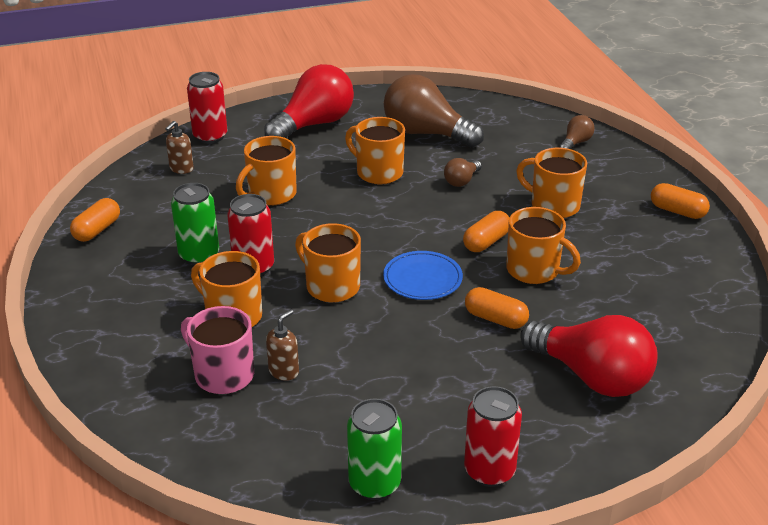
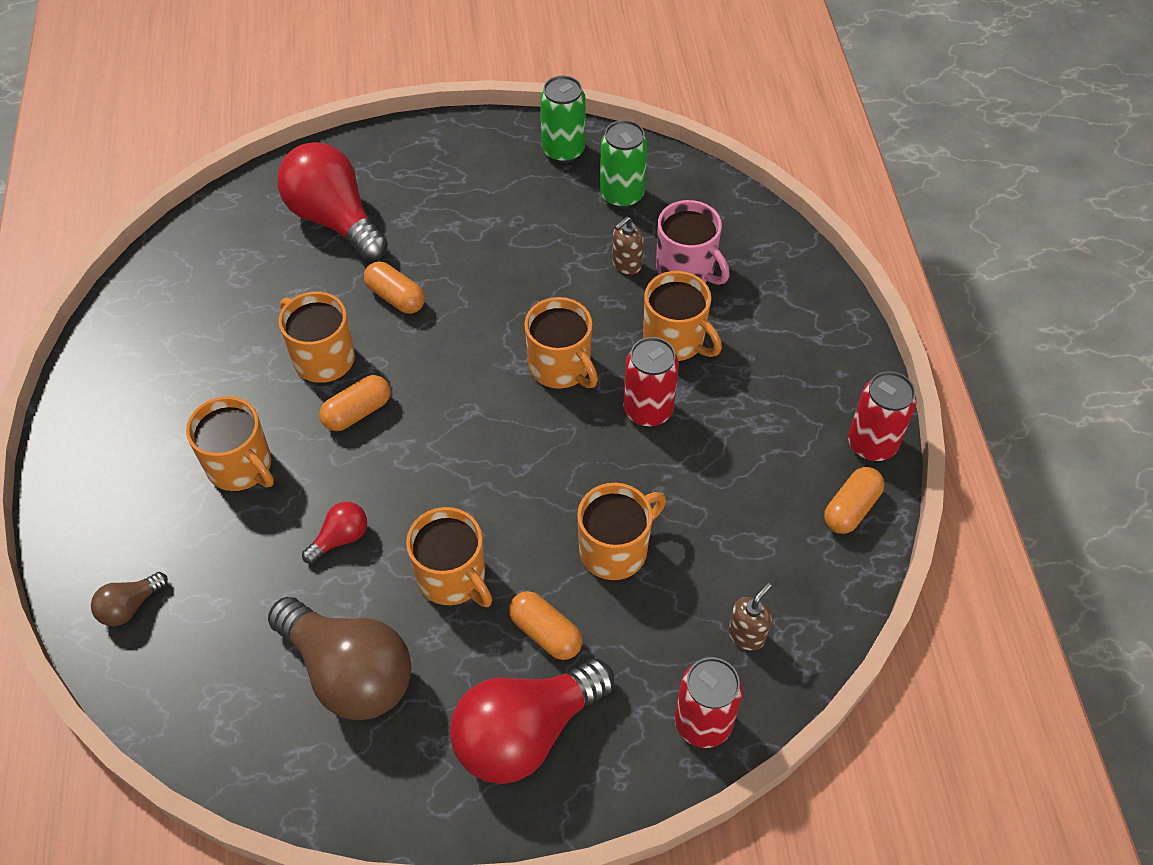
camera: 170 degrees left, 20 degrees up
green can [171,183,219,265] -> green can moved to [600,120,648,208]
blue plate [383,251,463,300] -> none
brown light bulb [444,158,482,187] -> red light bulb [302,502,367,564]
red can [464,386,522,487] -> red can moved to [848,371,916,461]
orange capsule [651,183,710,219] -> orange capsule moved to [509,591,582,660]

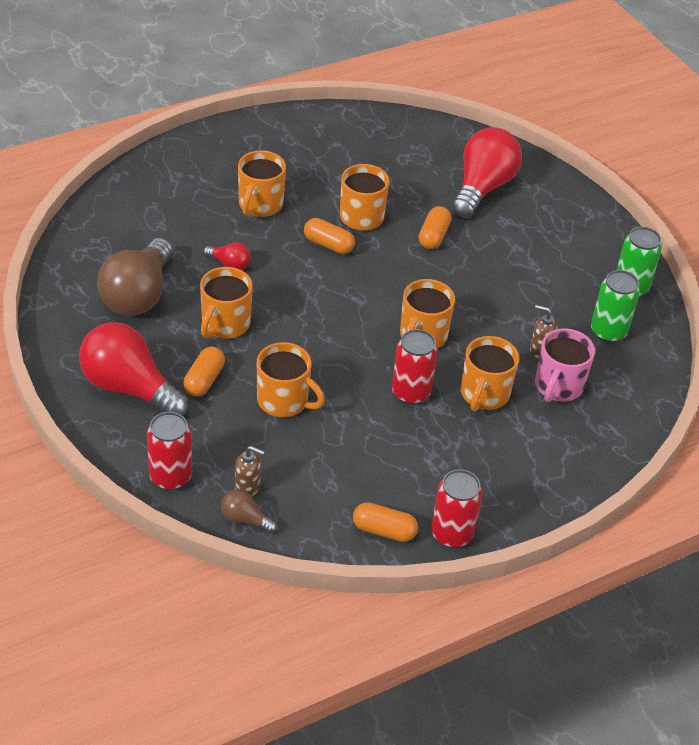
camera: 65 degrees right, 10 degrees down
brown light bulb [91,572,168,626] -> brown light bulb moved to [221,489,277,533]

